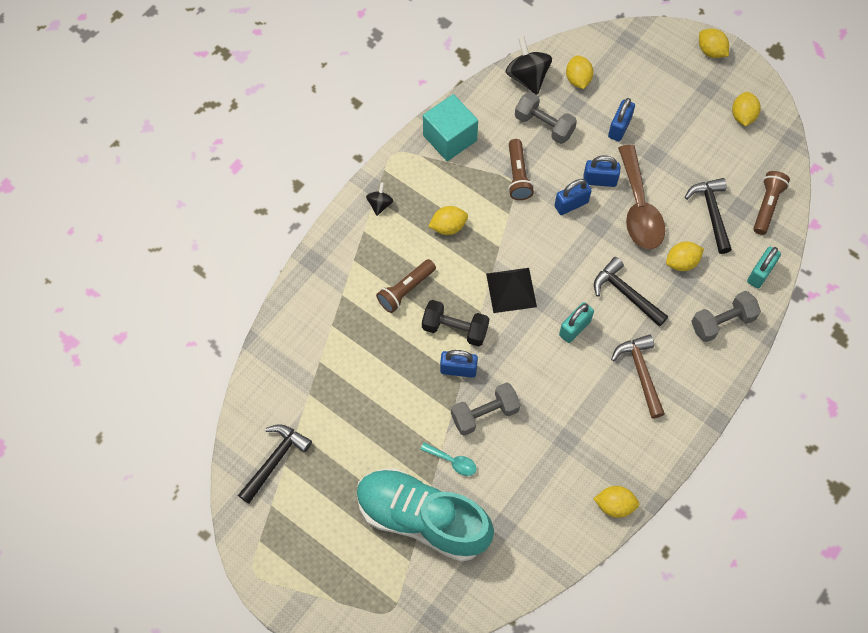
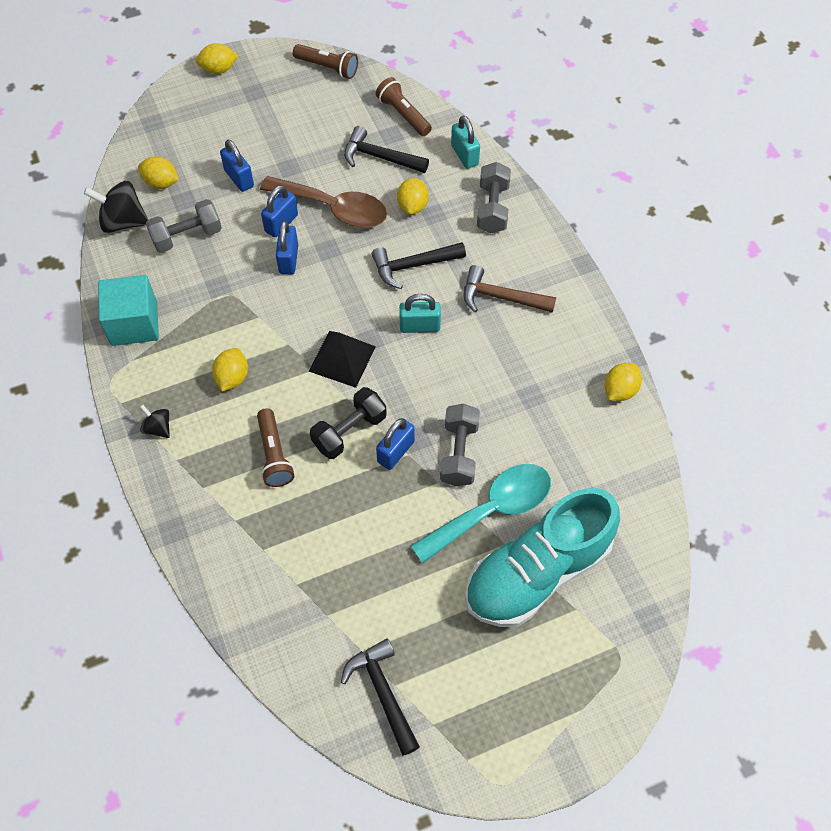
camera: 60 degrees left, 5 degrees down
turquoise spoon [420,443,477,476] -> turquoise spoon [411,464,551,563], size x2.19
brown flashlight [508,139,534,200] -> brown flashlight moved to [293,44,358,79]
turquoise padlock [559,302,594,343] -> turquoise padlock turned 75 degrees counterclockwise [399,294,441,333]
yellow lemon [732,92,761,126] -> none

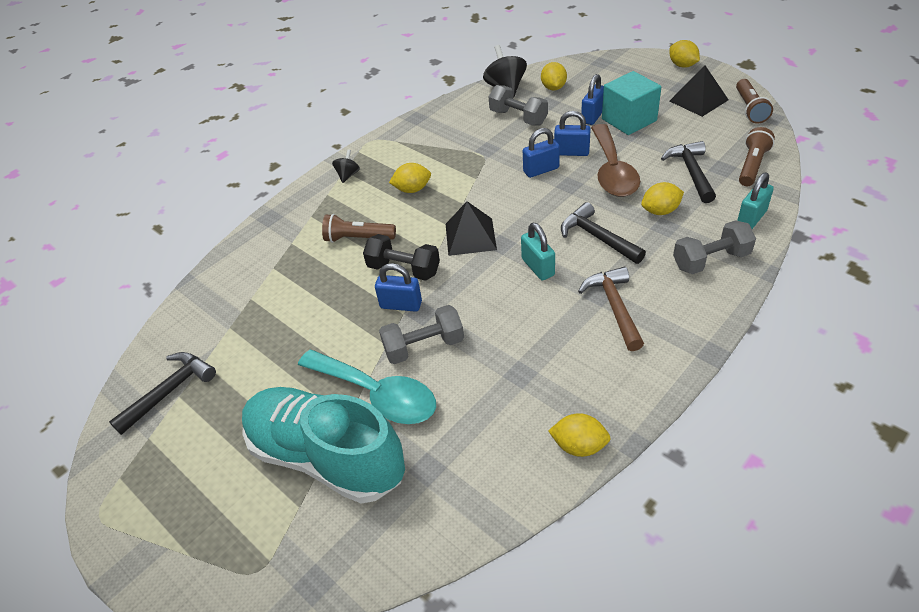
camera: 70 degrees right, 15 degrees down
turquoise cube [98,275,159,346] -> turquoise cube moved to [602,71,661,135]
brown flashlight [257,408,294,487] -> brown flashlight turned 45 degrees clockwise [322,214,396,243]
none -> black pyramid [670,65,728,117]

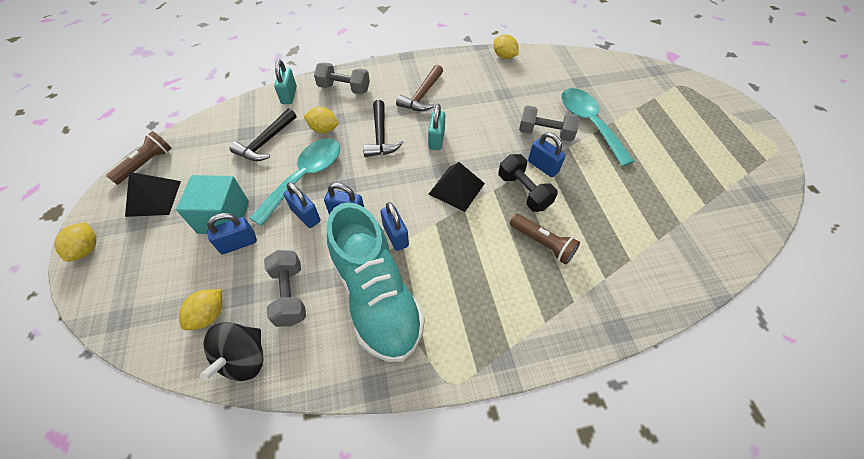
camera: 150 degrees left, 10 degrees up
black hammer [109,352,216,435] -> none
turquoise shoe [242,387,405,504] -> turquoise shoe moved to [327,202,425,362]
black spinning top [332,149,360,183] -> none
yellow lemon [389,163,431,193] -> none
brown spoon [591,124,640,197] -> turquoise spoon [250,139,340,226]
turquoise padlock [737,173,774,229] -> turquoise padlock turned 75 degrees counterclockwise [274,60,297,104]
brown flashlight [739,127,775,186] -> none
none -> blue padlock [380,202,409,251]

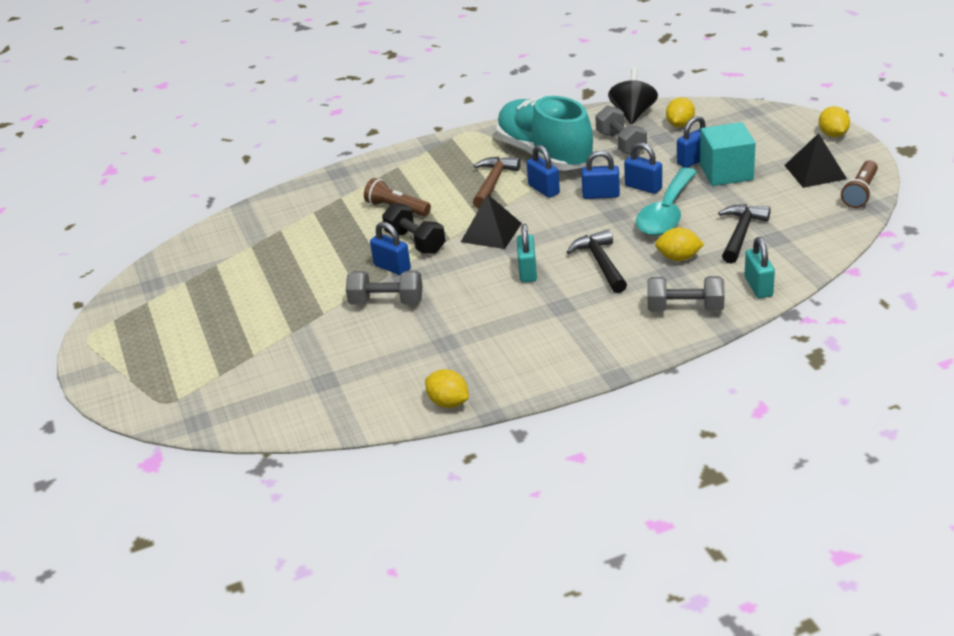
camera: 175 degrees right, 20 degrees down
brown hammer [396,65,443,111] -> brown hammer moved to [473,156,521,209]
turquoise spoon [561,88,635,167] -> none

